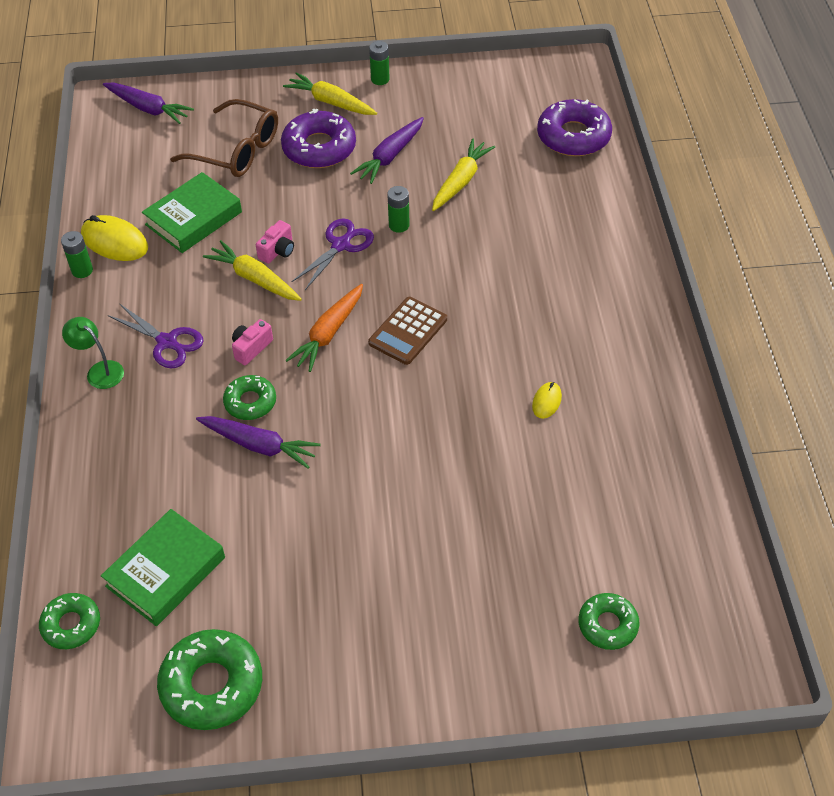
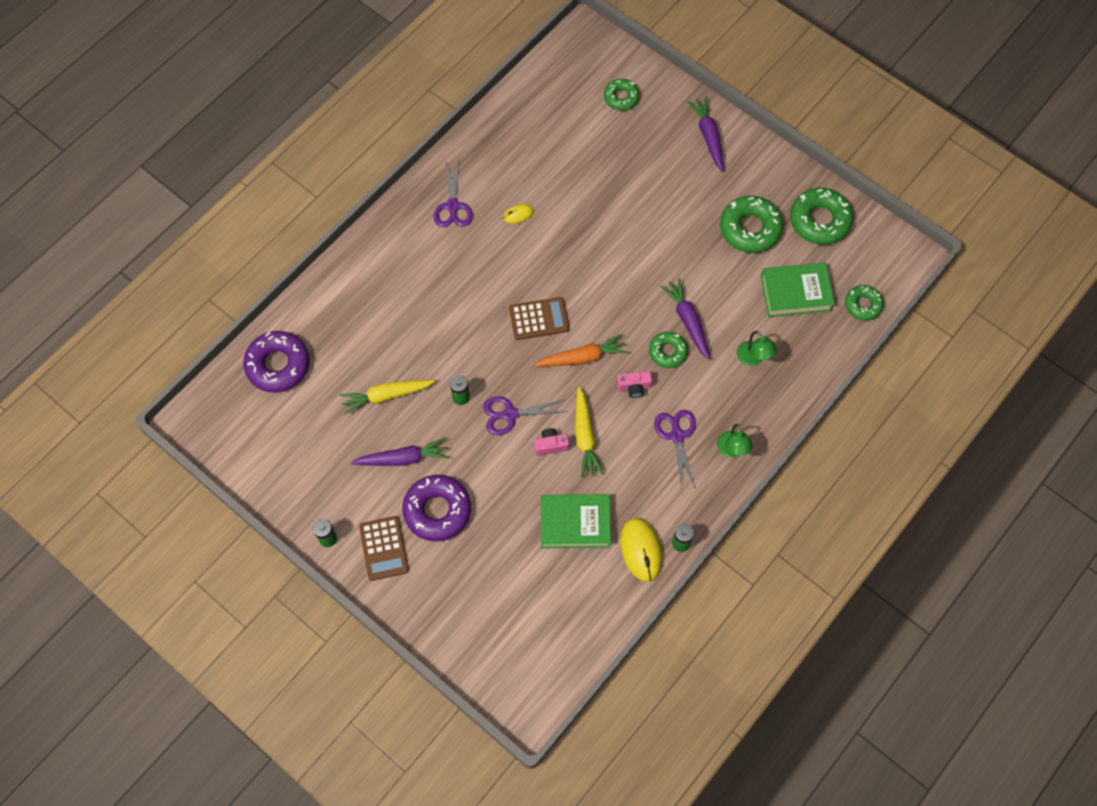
camera: 135 degrees left, 15 degrees up
purple carrot [103,83,194,124] -> purple carrot moved to [687,97,724,172]
brown glasses [170,99,278,177] -> none
yellow carrot [283,72,377,115] -> brown calculator [359,516,409,581]
none -> purple scissors [434,159,473,227]
none -> green donut [720,196,783,253]
none -> green lamp [737,331,777,366]

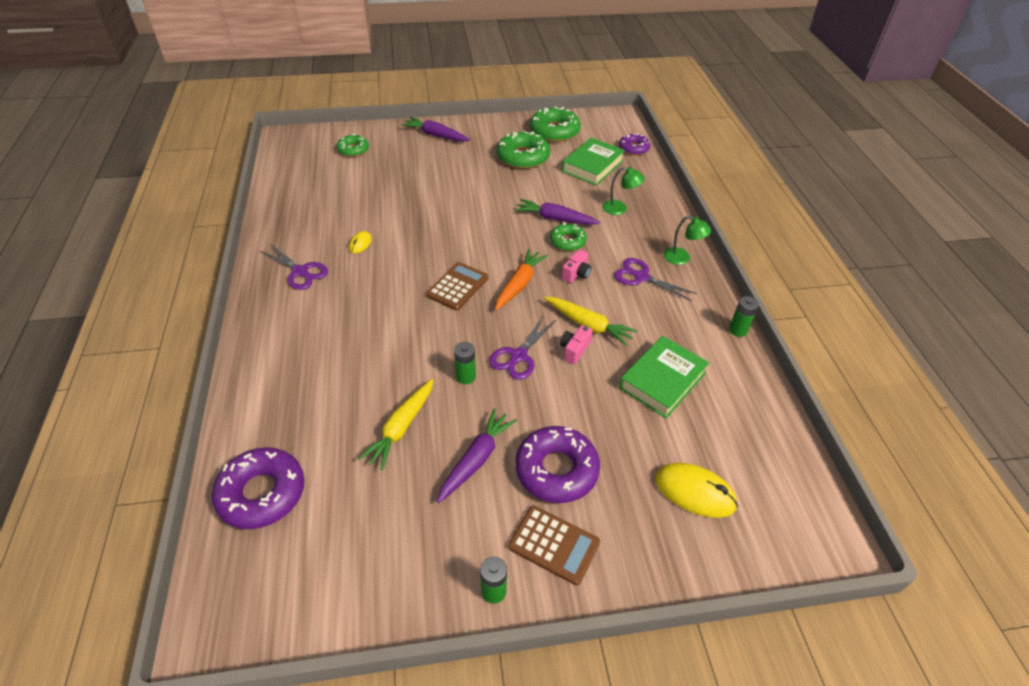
camera: 50 degrees left, 20 degrees down
yellow mouse [620,518,662,582] -> yellow mouse moved to [655,463,738,518]
green donut [845,285,884,321] -> purple donut [619,133,650,155]

